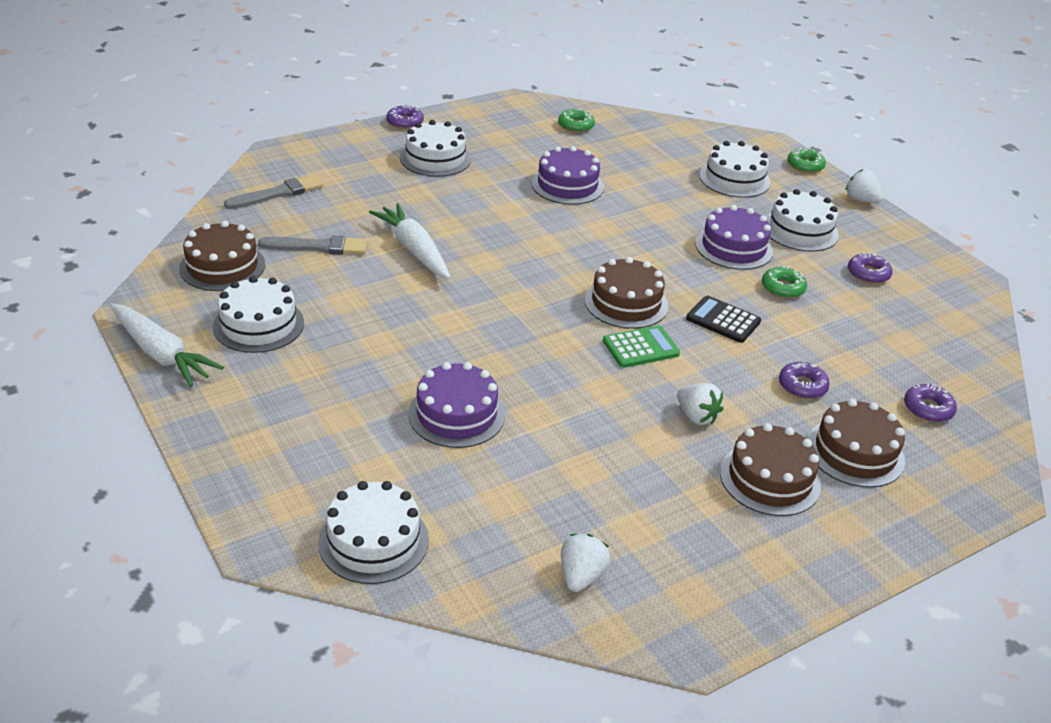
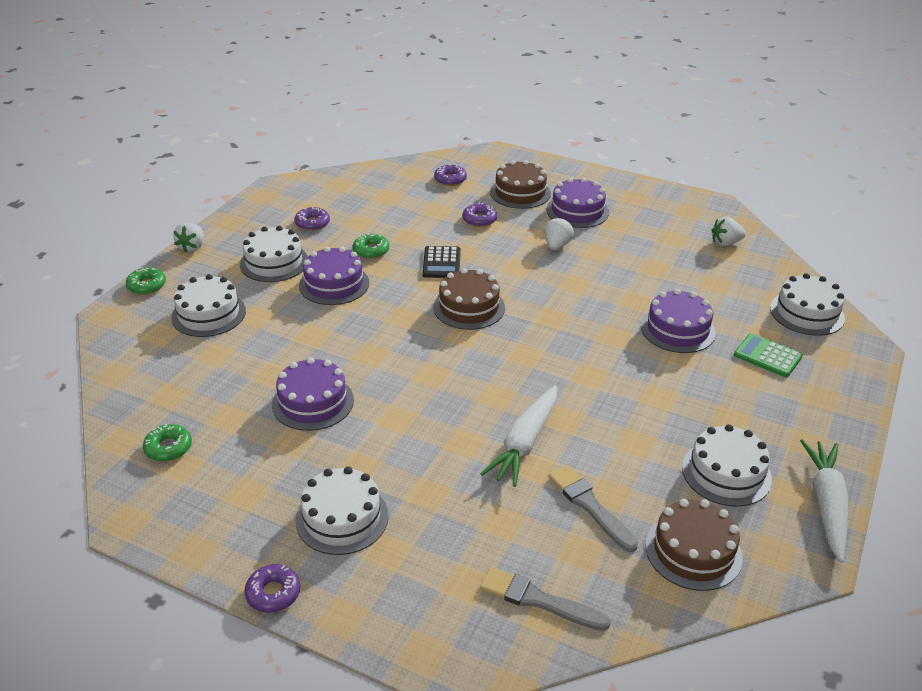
camera: 120 degrees left, 0 degrees up
green calculator [603,325,680,368] -> green calculator moved to [734,333,803,377]
brown cake [720,423,821,516] -> purple cake [547,177,609,228]

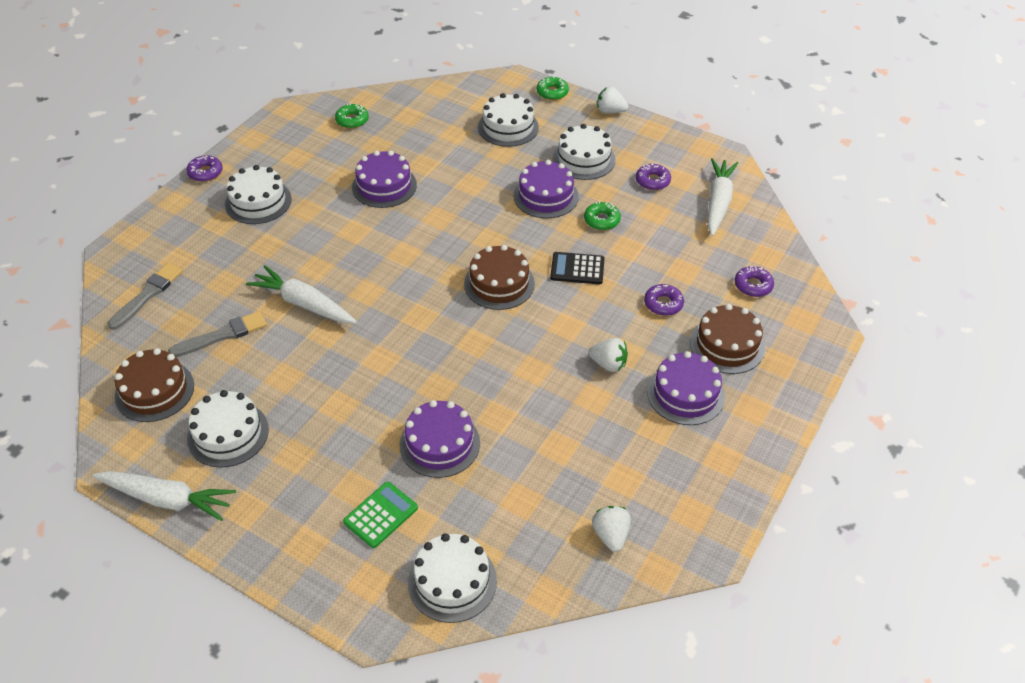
camera: 95 degrees right, 10 degrees up
none -> white carrot [708,158,738,236]

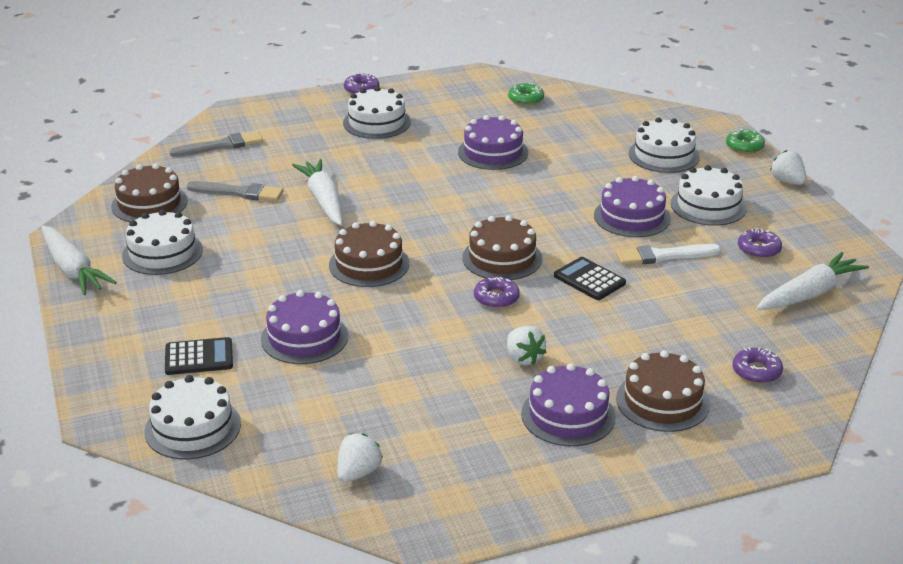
camera: 40 degrees right, 15 degrees down
green calculator [343,482,418,548] -> black calculator [165,337,233,375]
green donut [584,201,621,230] -> white brush [616,244,721,265]
purple donut [644,284,684,316] -> purple donut moved to [474,276,520,308]
none -> brown cake [329,221,409,287]

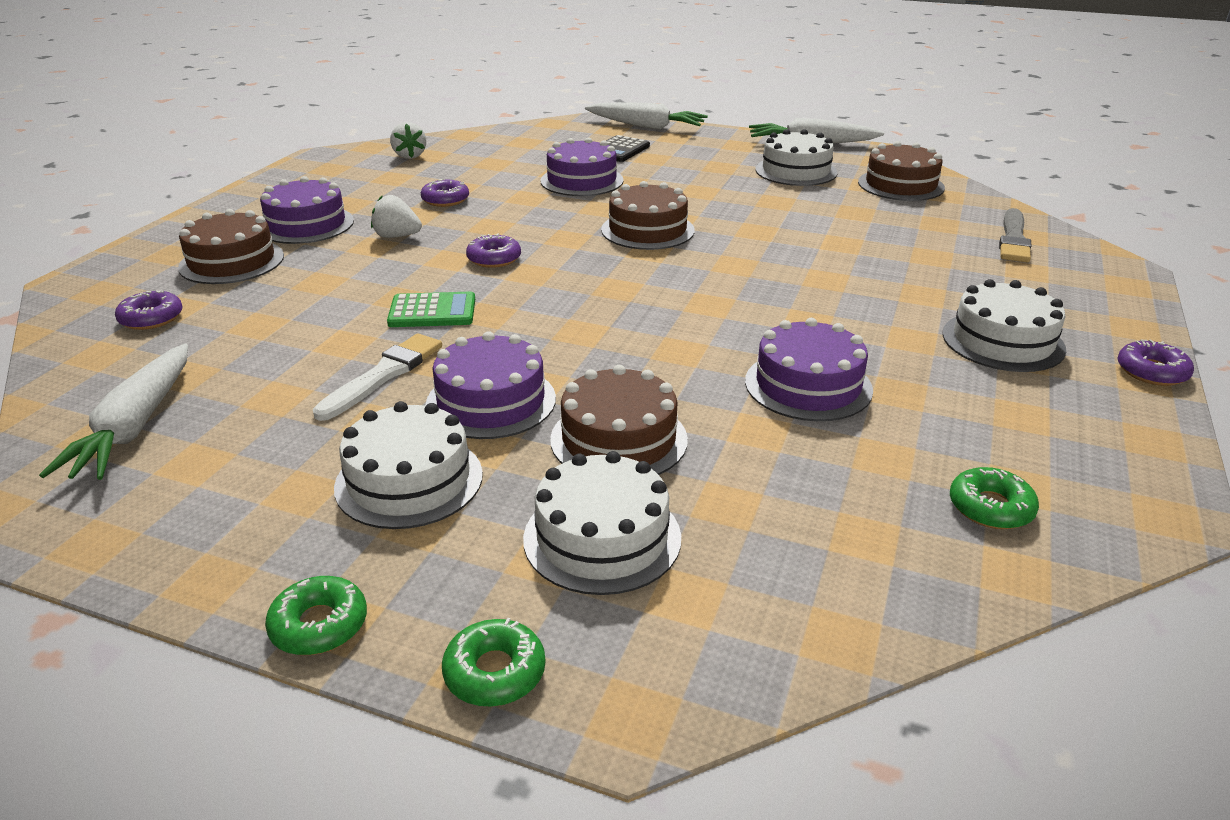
camera: 130 degrees right, 0 degrees up
white cake [145,375,241,460] -> none
grey brush [187,181,283,201] -> none
white carrot [292,159,343,226] -> white carrot moved to [585,102,708,130]
brown cake [462,215,542,280] -> brown cake moved to [550,365,688,475]
black calculator [554,257,626,300] -> green calculator [387,292,475,327]
purple donut [738,228,782,259] -> purple donut moved to [421,179,469,207]
white strawberry [770,150,806,185] -> green donut [265,576,367,655]

